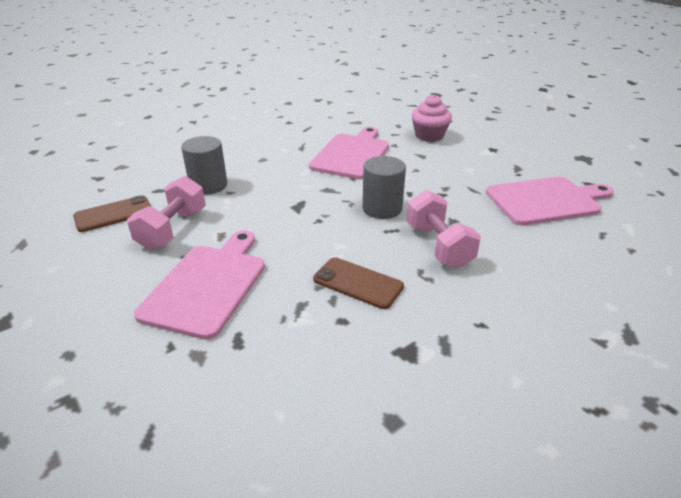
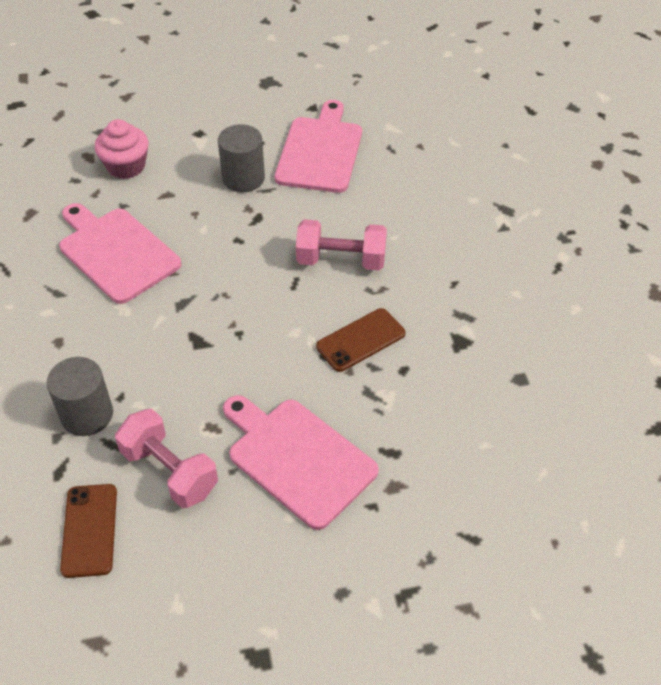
camera: 65 degrees left, 15 degrees up
grey cylinder [362,156,406,219] -> grey cylinder moved to [218,124,265,192]

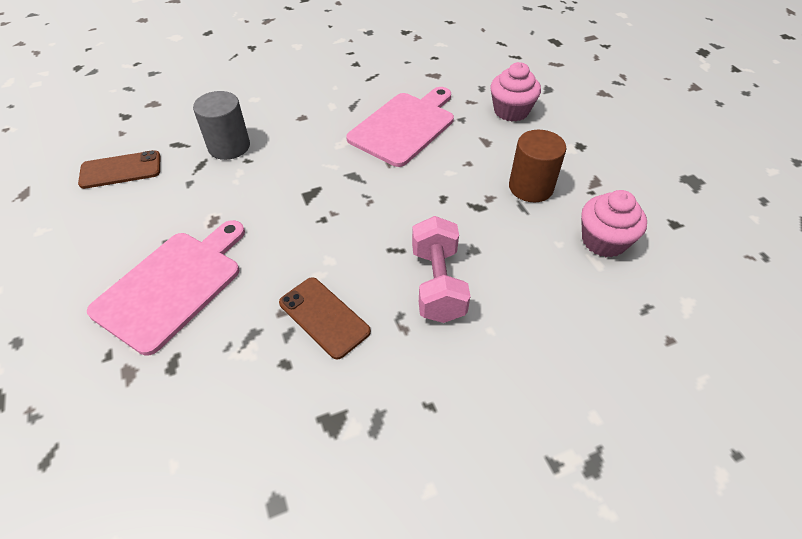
camera: 80 degrees right, 0 degrees up
pink dumbbell [115,409,218,508] -> none
grey cylinder [218,124,265,192] -> brown cylinder [509,130,567,202]
pink cutting board [275,100,362,193] -> pink cupcake [581,190,647,258]

